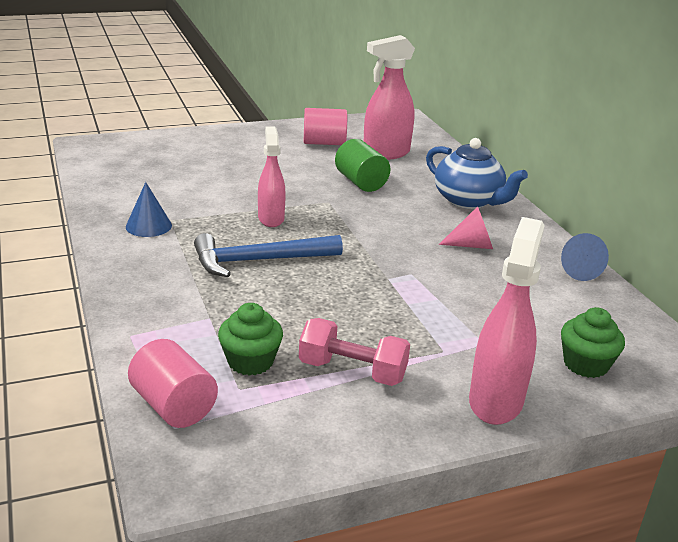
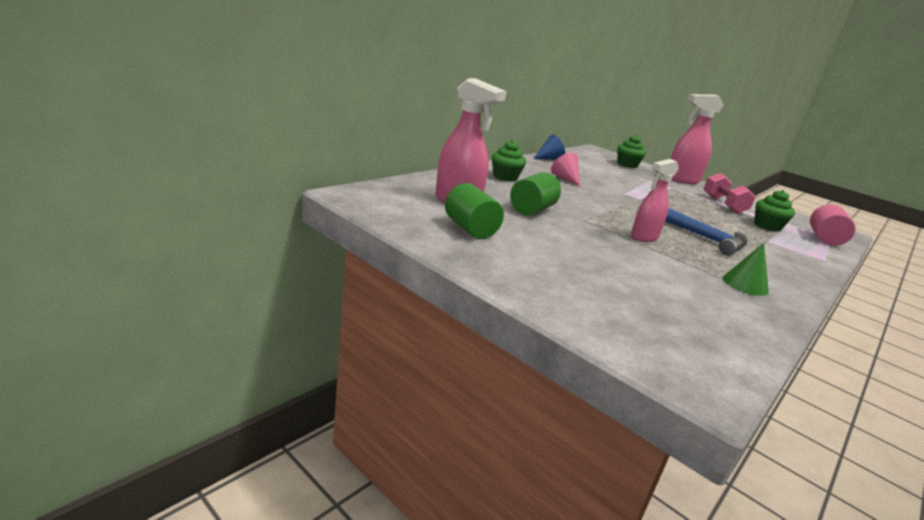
camera: 120 degrees left, 5 degrees down
blue cone [126,182,172,237] -> green cone [723,243,769,296]
pink cylinder [304,108,347,145] -> green cylinder [445,183,504,239]
blue teapot [426,138,528,209] -> green cupcake [492,140,526,181]

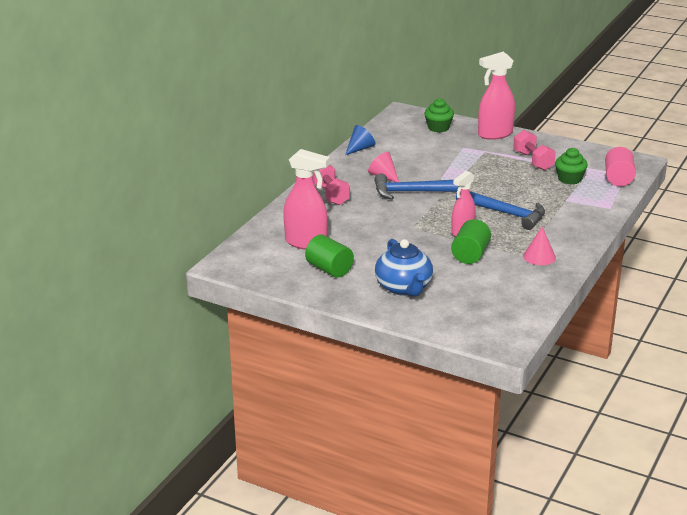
camera: 10 degrees left, 5 degrees up
green cupcake [492,140,526,181] -> pink dumbbell [312,165,350,205]
green cylinder [510,172,561,215] -> green cylinder moved to [451,219,491,264]
green cone [723,243,769,296] -> pink cone [523,227,556,265]
none -> blue hammer [374,174,458,200]
none -> blue teapot [375,239,433,296]

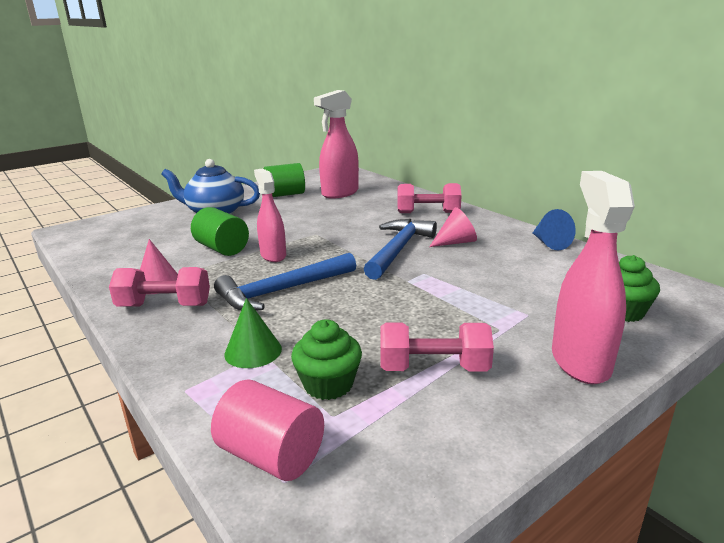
camera: 115 degrees right, 5 degrees down
none -> pink dumbbell [109,267,210,307]
none -> green cone [224,298,282,368]

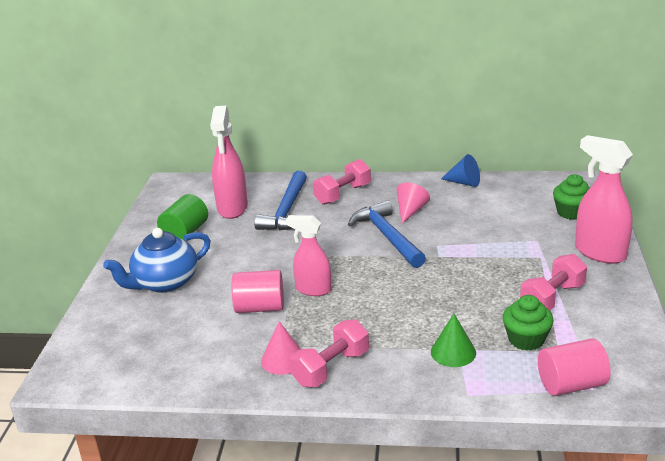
camera: 45 degrees left, 5 degrees up
green cylinder [191,207,249,256] -> pink cylinder [232,270,284,313]
blue hammer [214,253,356,311] -> blue hammer moved to [254,171,307,230]

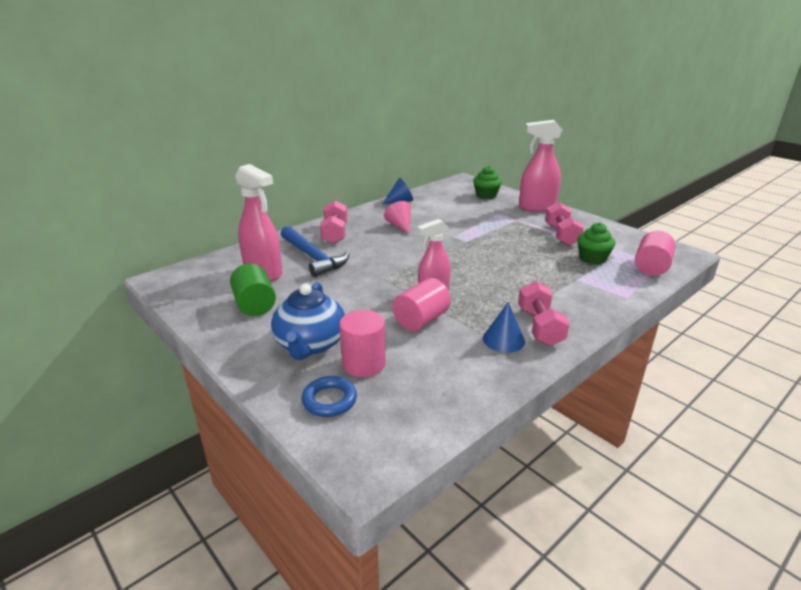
camera: 50 degrees left, 0 degrees up
pink cone [261,321,301,375] -> blue cone [483,302,525,353]
blue hammer [348,200,426,268] -> none
green cone [431,314,476,367] -> none
none -> blue ring [302,376,357,417]
none -> pink cylinder [339,310,386,377]

